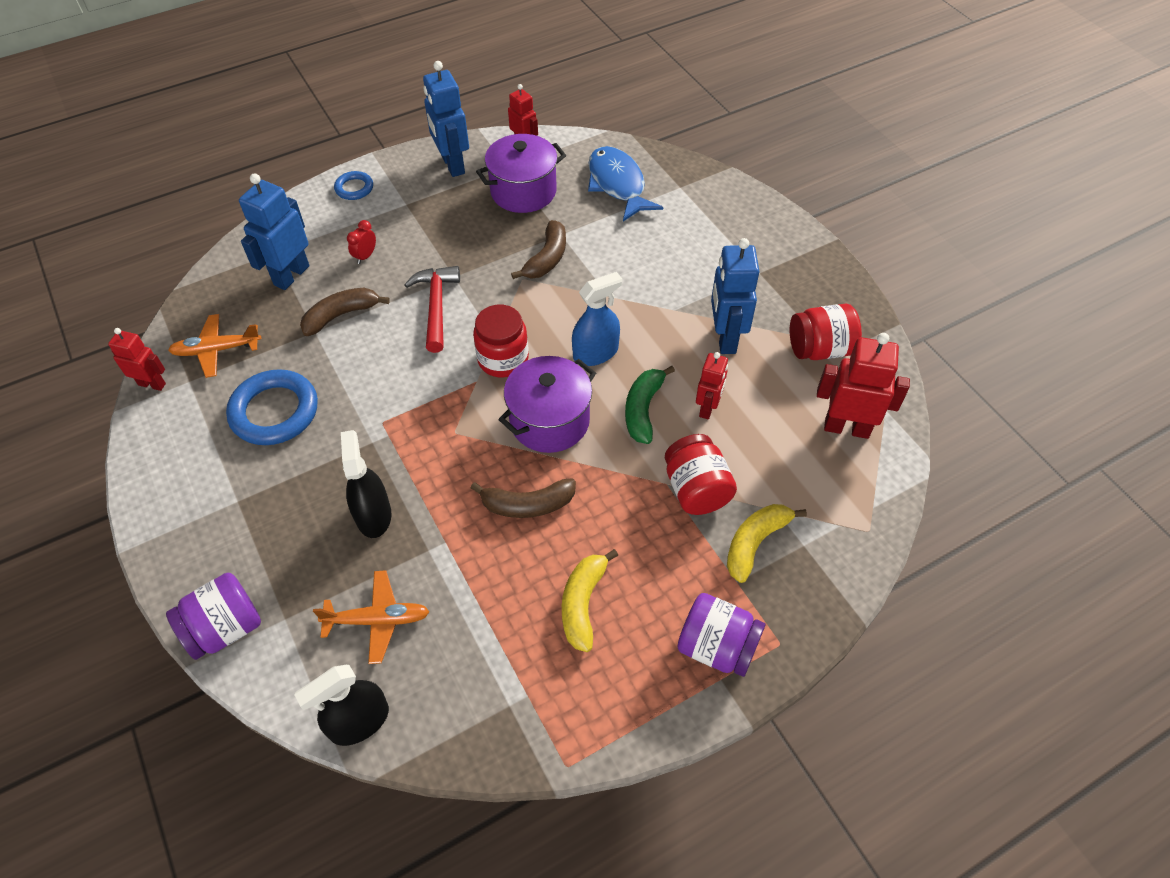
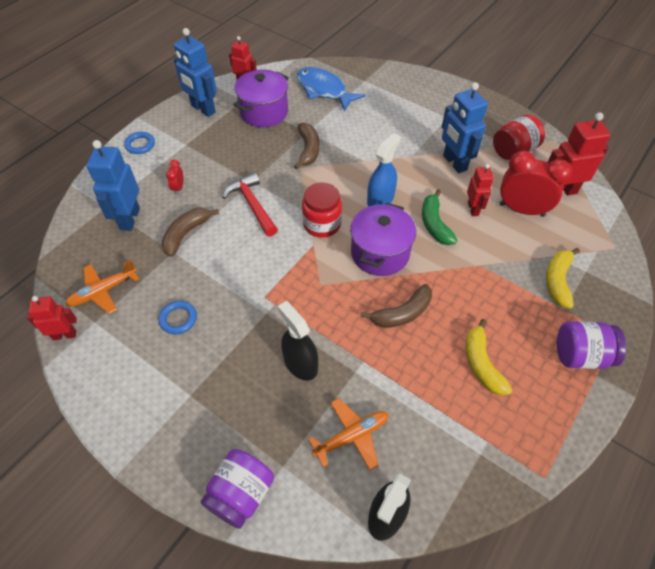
camera: 25 degrees left, 0 degrees up
blue ring [226,369,318,445] -> blue ring [158,301,197,334], size x0.53
red jar [665,434,737,515] -> none
none -> red clock [500,151,572,217]

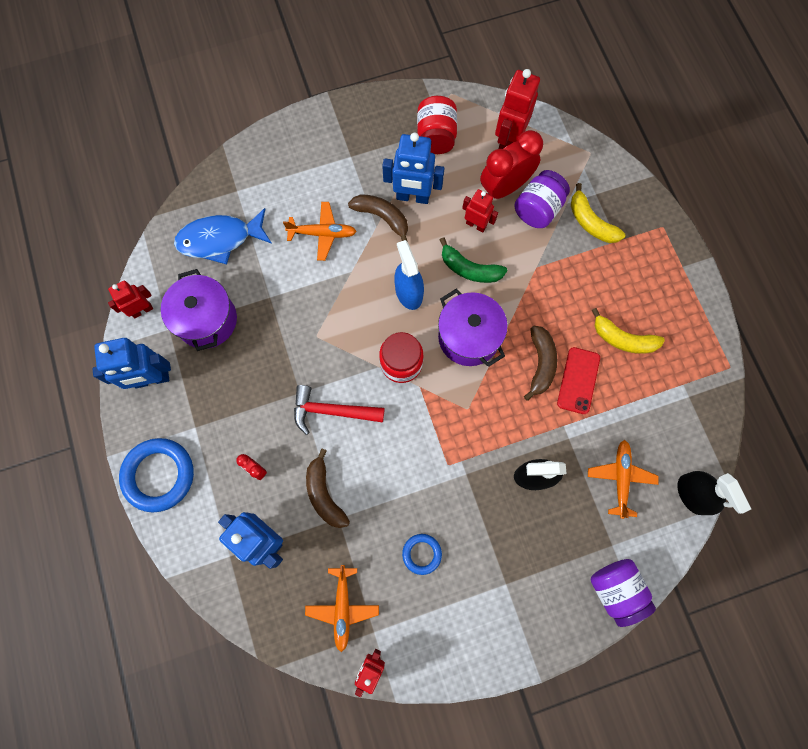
camera: 55 degrees left, 20 degrees up
blue ring [124,132,155,154] -> blue ring [119,438,194,512], size x1.90
brown banana [294,122,320,170] -> brown banana moved to [348,194,408,242]
purple jar [557,321,626,369] -> purple jar moved to [514,170,570,228]
none -> orange plane [283,202,357,261]
none -> red phone [557,347,600,414]

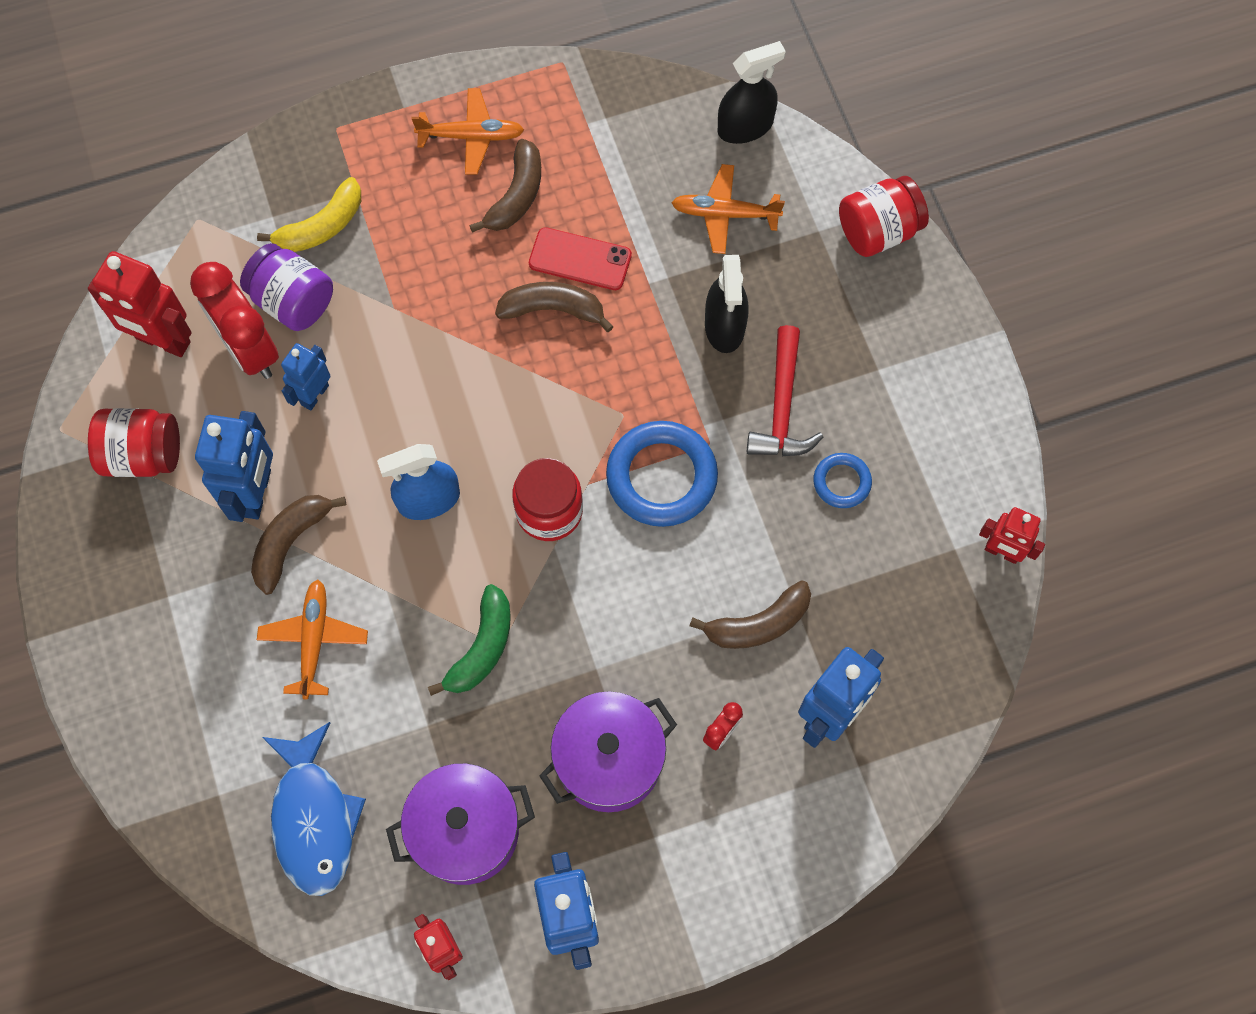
camera: 90 degrees left, 5 degrees down
blue ring [119,438,194,512] -> blue ring moved to [606,421,718,527]
red hammer [294,385,384,435] -> red hammer moved to [747,325,823,456]
orange plane [305,565,379,652] -> orange plane moved to [411,88,524,175]
purple pot [438,289,508,367] -> purple pot moved to [539,691,677,812]
green banana [440,237,507,283] -> green banana moved to [428,584,511,696]
red robot [462,189,498,233] -> blue robot [281,343,331,411]
yellow banana [591,308,665,354] -> brown banana [469,139,541,233]
purple jar [591,559,656,627] -> red jar [839,176,929,257]

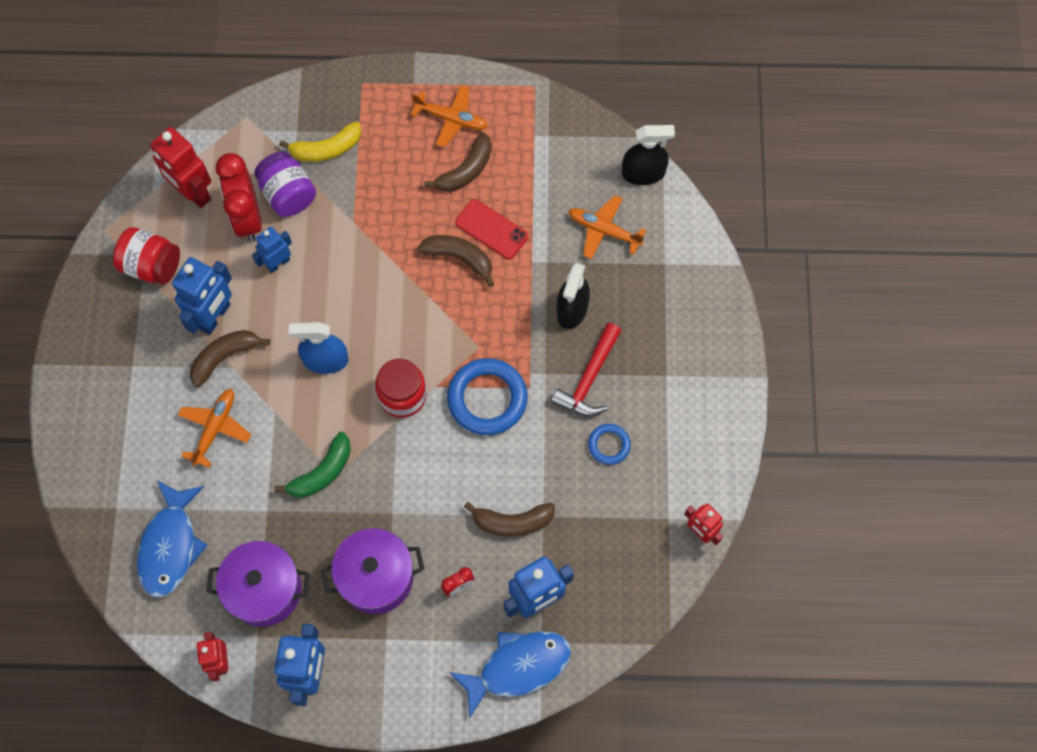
camera: 20 degrees right, 0 degrees up
red jar [839,176,929,257] -> none
none -> blue fish [449,631,571,718]

